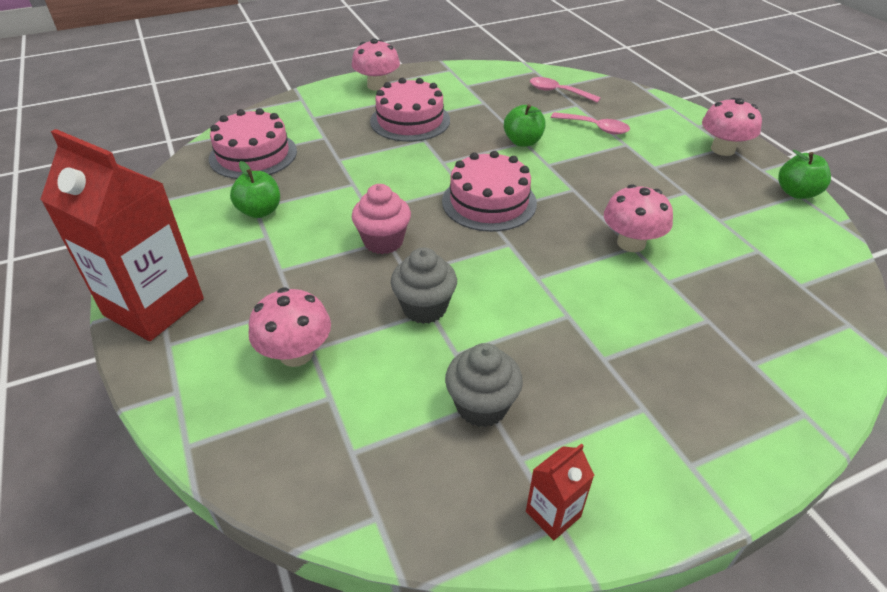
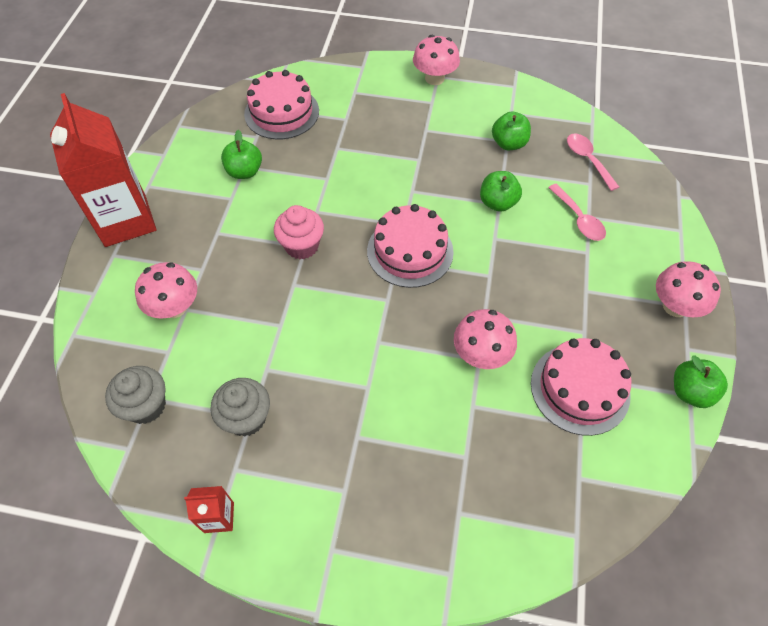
camera: 35 degrees right, 15 degrees up
pink cake [370,78,450,142] -> pink cake moved to [531,338,631,436]
grey cupcake [391,247,457,324] -> grey cupcake moved to [105,366,166,424]
none -> green apple [492,112,531,150]

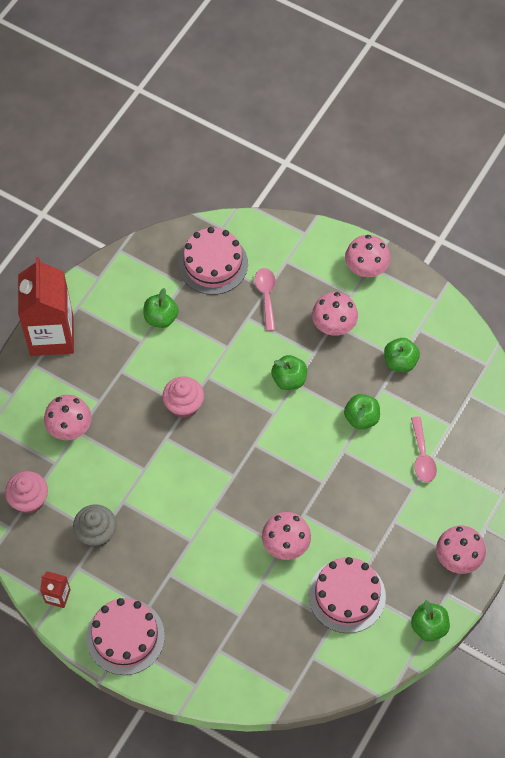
camera: 20 degrees right, 5 degrees up
grey cupcake [105,366,166,424] -> pink cupcake [5,471,48,514]
pink cake [367,204,454,288] -> pink cake moved to [86,598,165,675]
pink spoon [567,133,619,191] -> pink spoon moved to [255,268,276,331]
none -> green apple [271,355,307,390]
none -> pink mushroom [312,292,358,336]

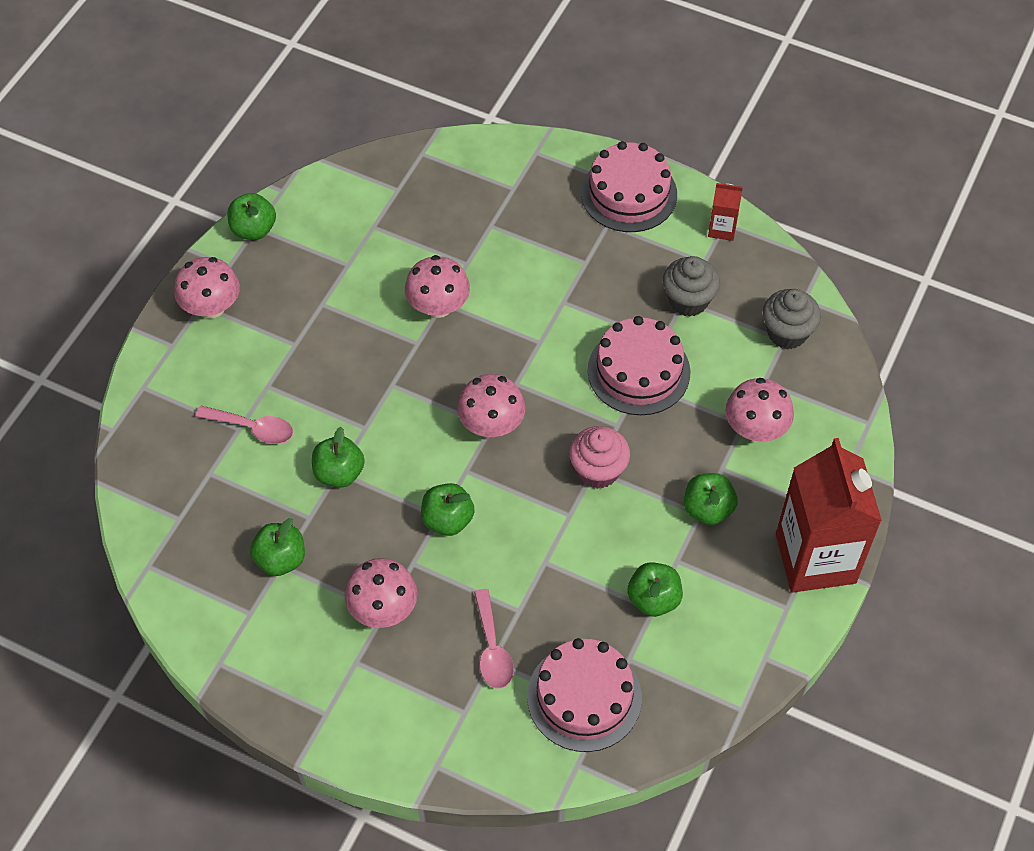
camera: 175 degrees right, 5 degrees down
pink cupcake [5,471,48,514] -> grey cupcake [763,289,821,349]
pink cake [309,557,386,633] -> pink cake moved to [587,316,691,415]
pink mushroom [345,235,390,277] -> pink mushroom moved to [457,374,525,437]
pink spoon [411,417,437,482] -> pink spoon turned 120 degrees clockwise [195,406,293,444]
none -> green apple [684,473,737,525]

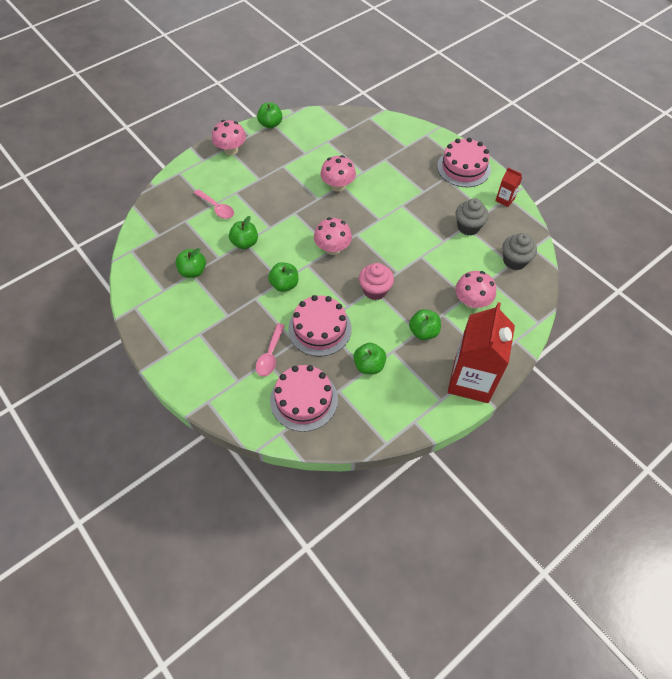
camera: 25 degrees right, 0 degrees up
pink mushroom [345,558,417,628] -> none
pink cake [587,316,691,415] -> pink cake moved to [288,295,352,356]

